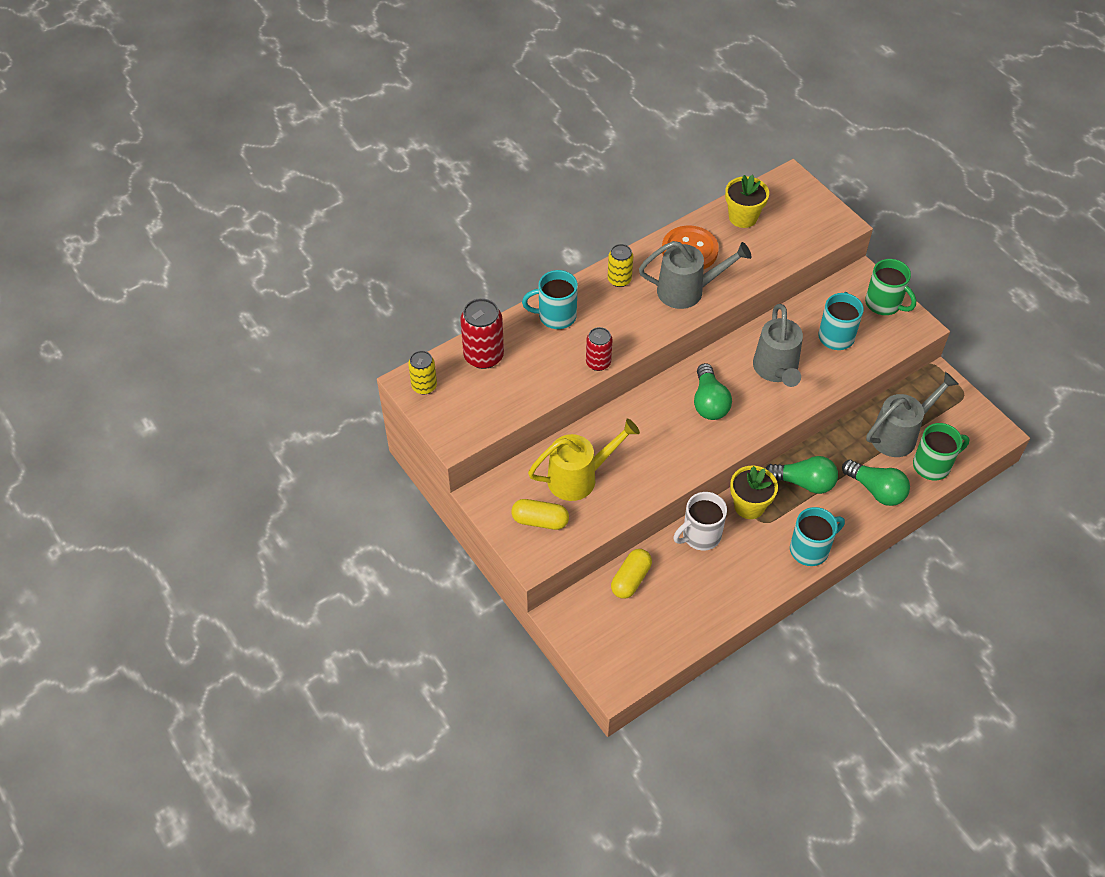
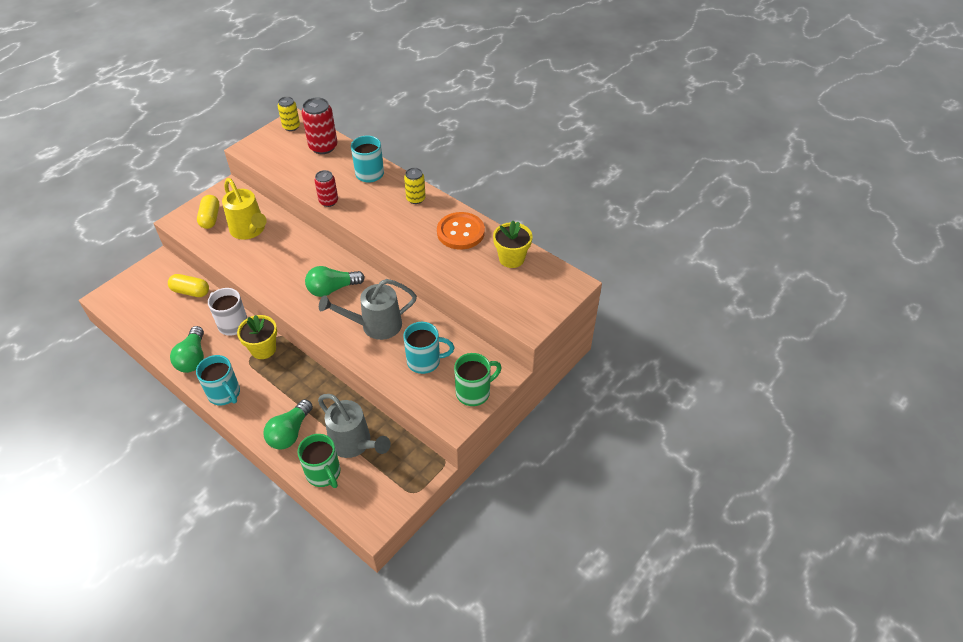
camera: 75 degrees right, 5 degrees down
grey watering can [639,241,751,309] -> none
green light bulb [765,456,838,494] -> green light bulb moved to [170,326,204,373]
green mug [865,259,916,315] -> green mug turned 150 degrees counterclockwise [454,353,502,406]

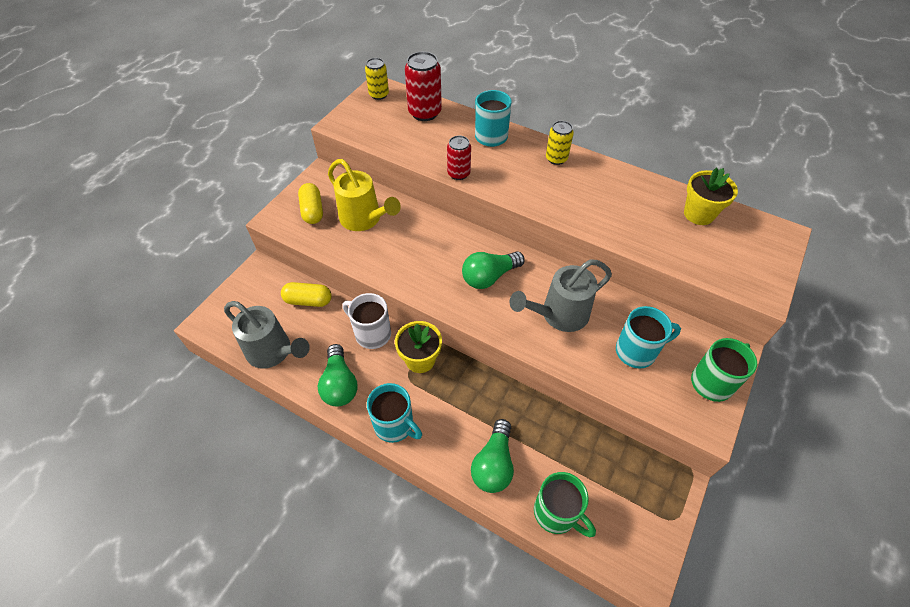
camera: 10 degrees left, 5 degrees up
grey watering can [318,394,391,458] -> grey watering can moved to [224,301,310,368]
orange button [437,212,485,249] -> none

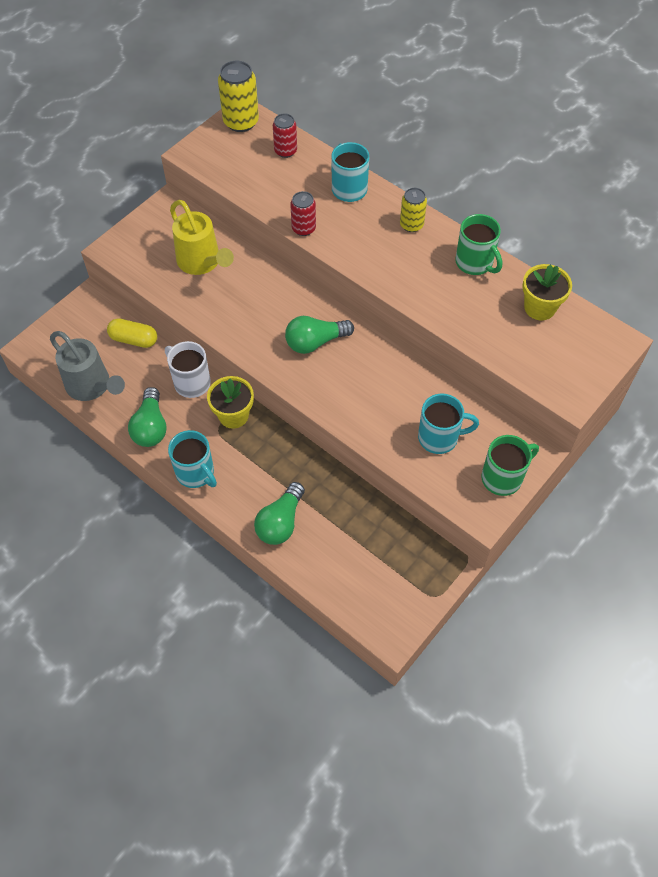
camera: 10 degrees right, 5 degrees up
yellow capsule [298,183,323,224] -> none
yellow can [365,58,389,100] -> yellow can [218,61,259,132], size x1.60
red can [405,52,442,121] -> red can [273,113,297,158], size x0.63
grey watering can [510,259,612,332] -> none
green mug [534,472,596,537] -> green mug moved to [455,214,502,275]

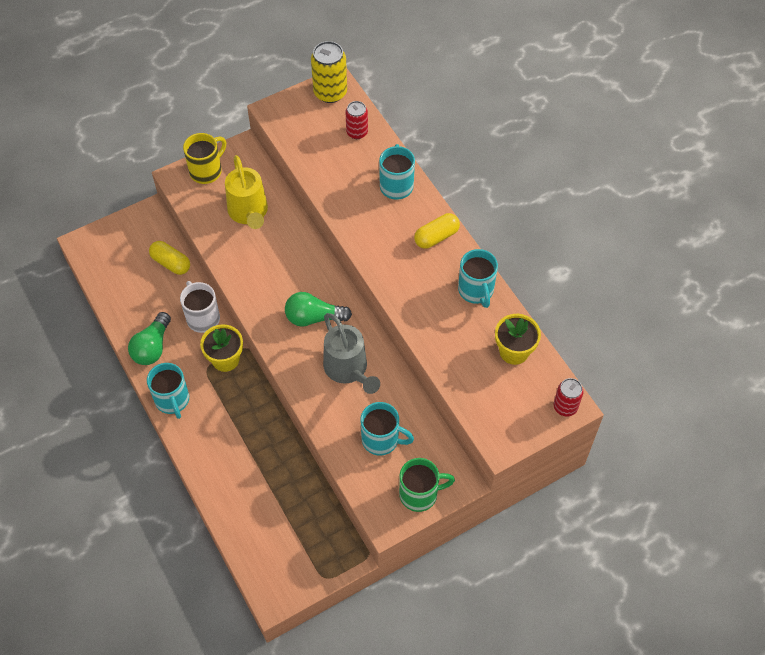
camera: 20 degrees right, 0 degrees up
grey watering can [50,331,125,401] -> grey watering can moved to [323,313,380,394]
green light bulb [254,482,305,545] -> none
red can [290,191,316,236] -> red can moved to [553,378,584,417]
yellow can [400,188,427,232] -> yellow capsule [414,213,460,249]
green mug [455,214,502,275] -> turquoise mug [458,249,498,308]
none -> yellow mug [183,133,226,184]

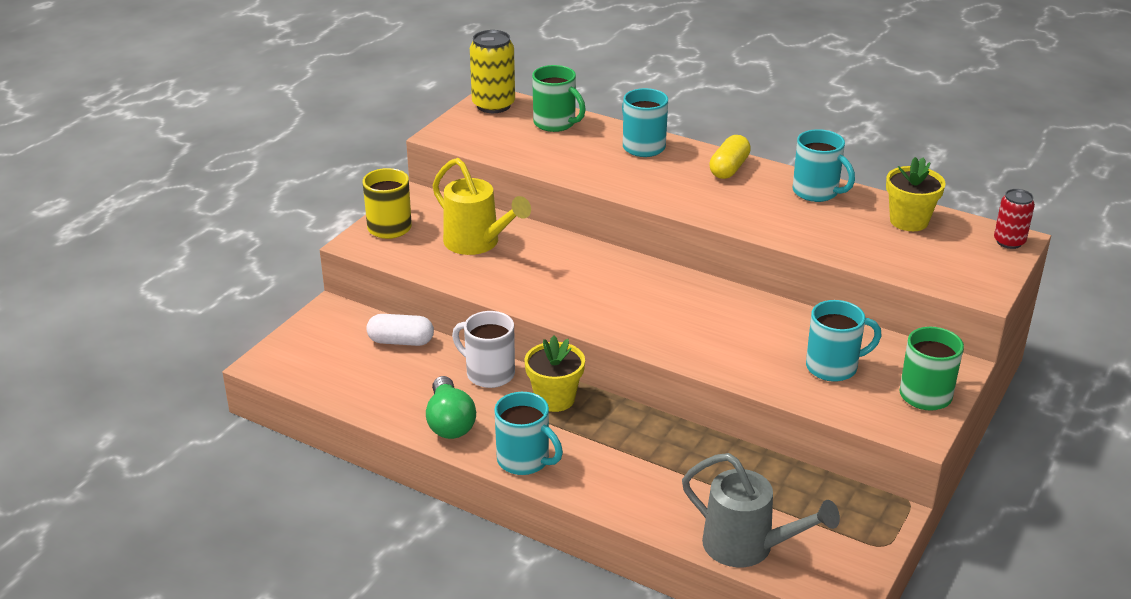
camera: 30 degrees left, 25 degrees down
yellow capsule [149,241,190,275] -> white capsule [367,314,434,346]
green light bulb [285,292,352,327] -> none
grey watering can [323,313,380,394] -> grey watering can moved to [682,453,840,567]
red can [345,101,368,139] -> green mug [532,65,586,132]

